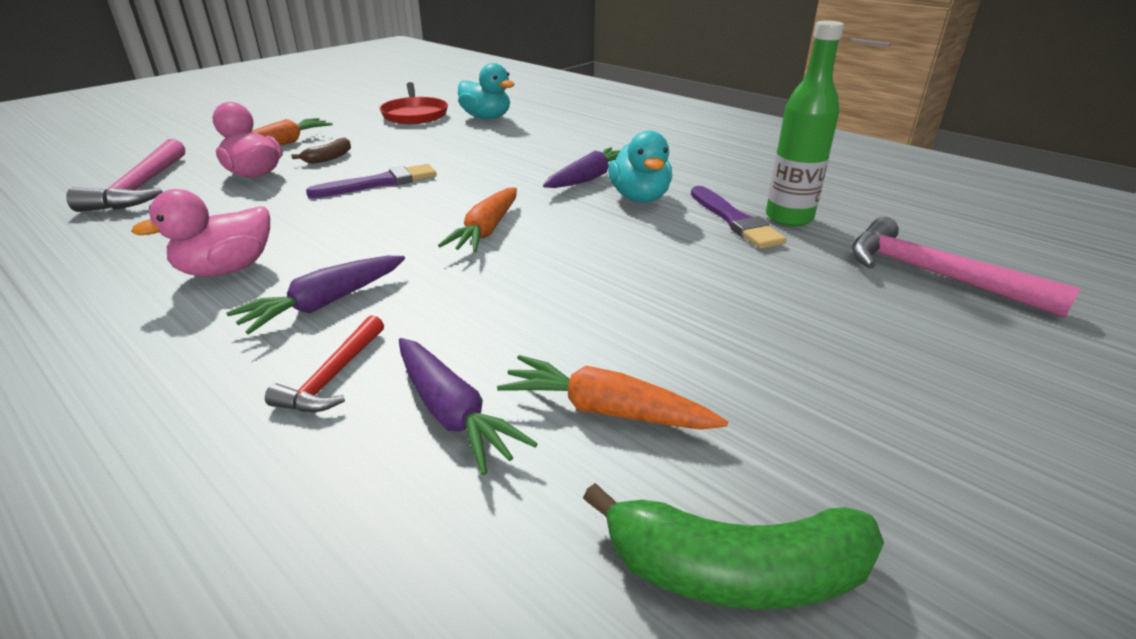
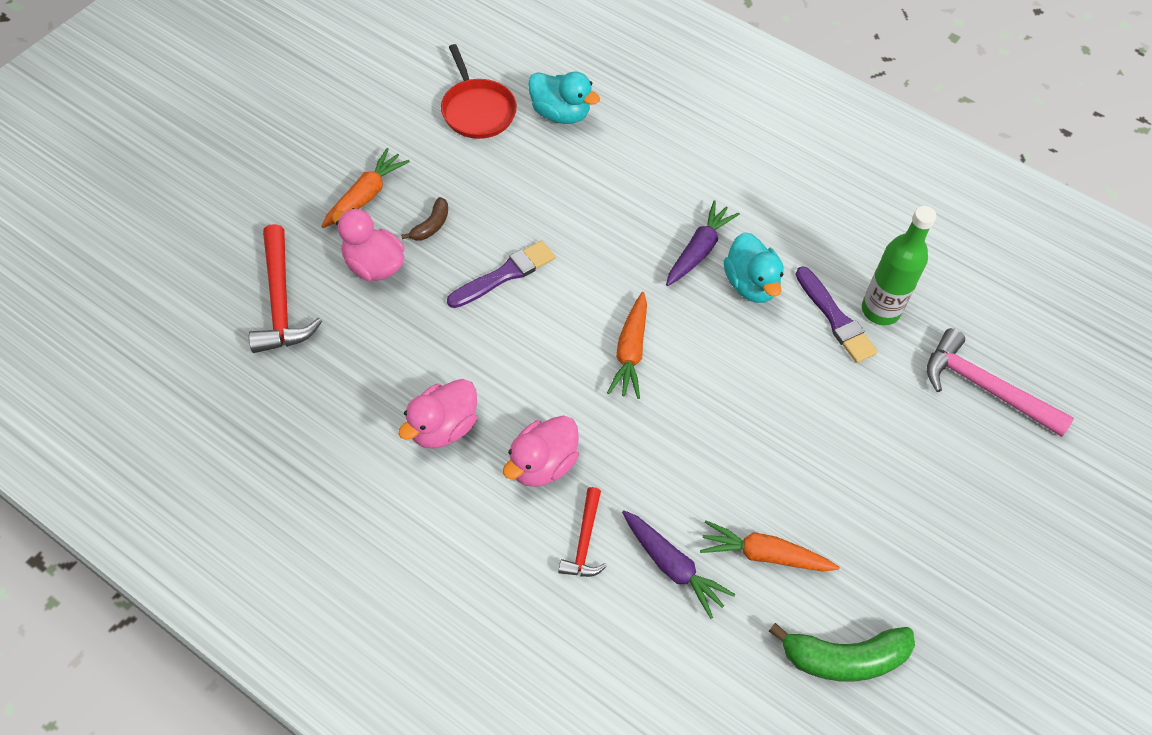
camera: 10 degrees left, 25 degrees up
pink hammer [66,139,185,212] -> red hammer [249,224,322,353]
purple carrot [226,256,405,335] -> pink duck [503,415,579,487]

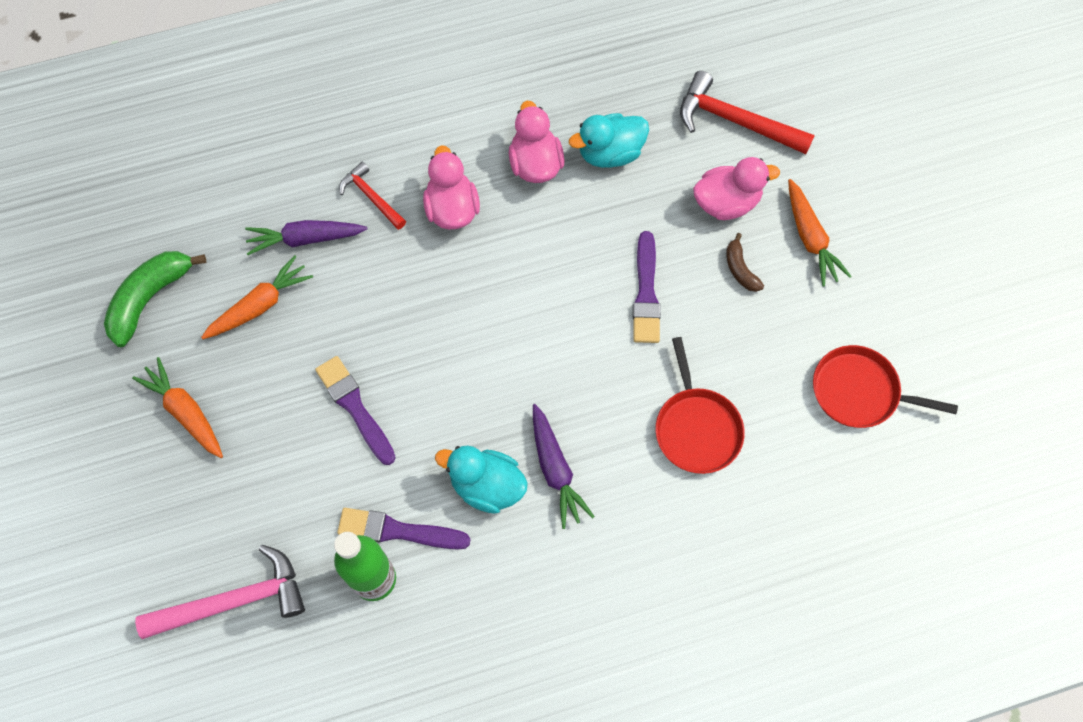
camera: 130 degrees right, 10 degrees up
turquoise duck [528,72,600,124] -> turquoise duck moved to [569,113,649,168]
orange carrot [607,292,647,399] -> orange carrot moved to [132,357,223,458]
none -> purple brush [315,356,396,465]
none -> red pan [655,337,745,474]

